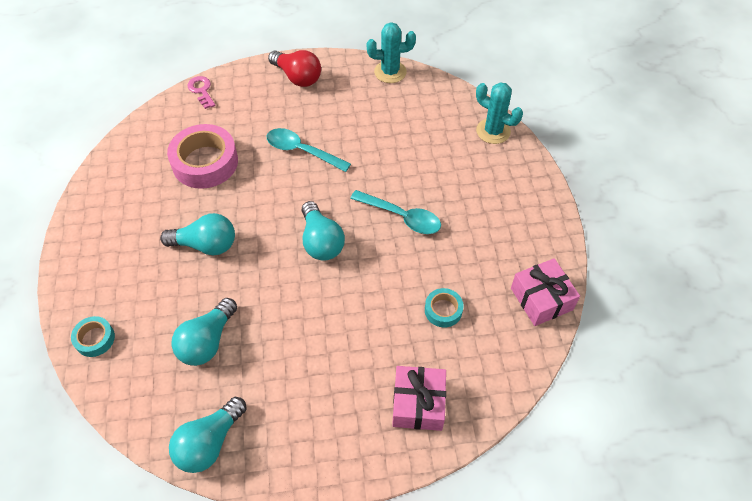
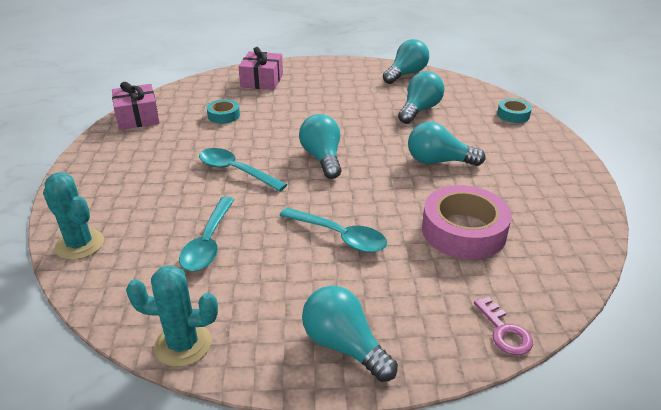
camera: 175 degrees left, 20 degrees down
red light bulb [268,50,321,87] -> turquoise light bulb [302,286,398,382]
none -> turquoise spoon [179,197,235,271]

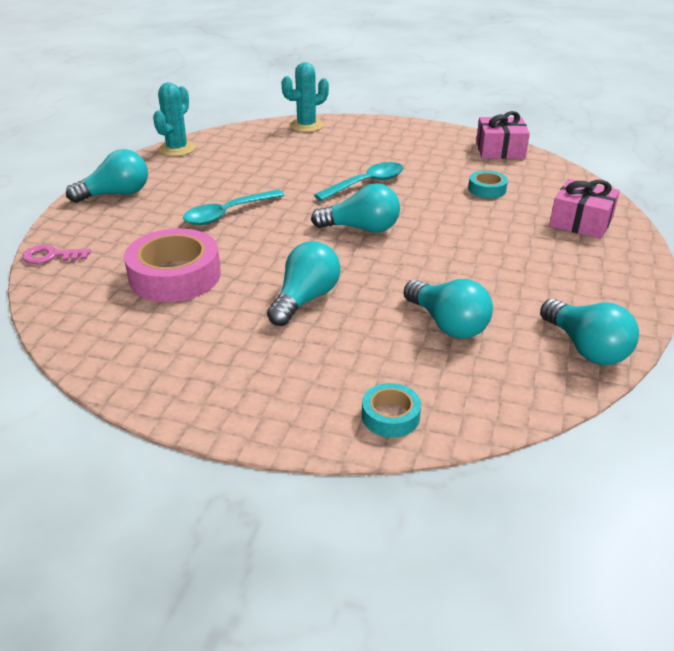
camera: 110 degrees right, 0 degrees up
turquoise spoon [179,197,235,271] -> none

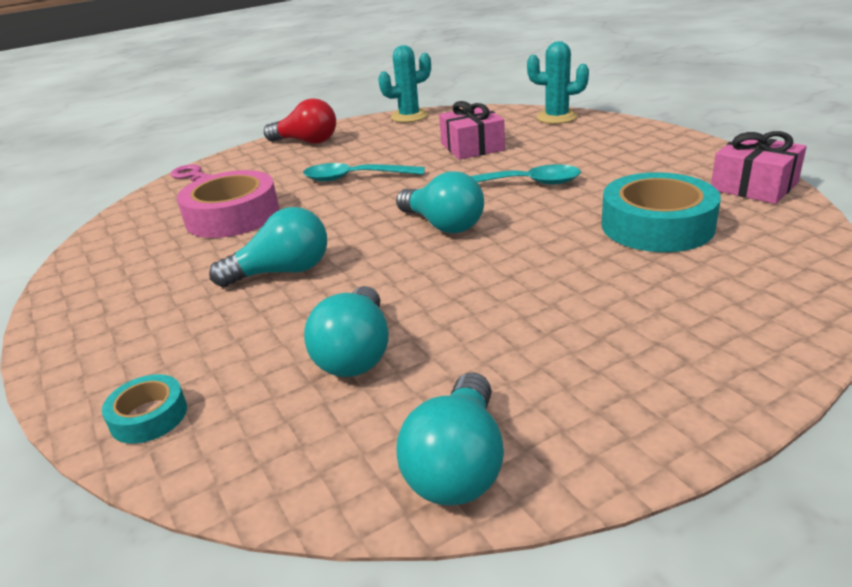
camera: 45 degrees right, 5 degrees down
turquoise light bulb [66,149,148,203] -> red light bulb [264,98,336,144]
turquoise tape [468,170,508,198] -> turquoise tape [601,172,721,252], size x1.99
pink gift [549,179,620,239] -> pink gift moved to [439,101,505,160]

